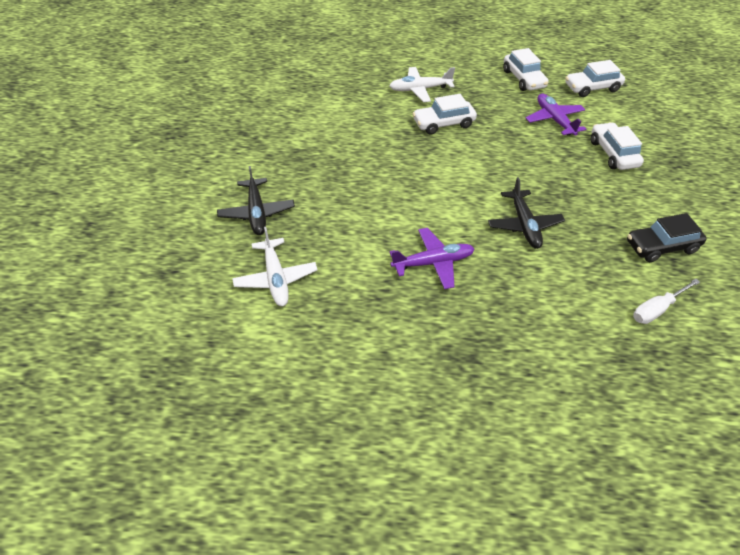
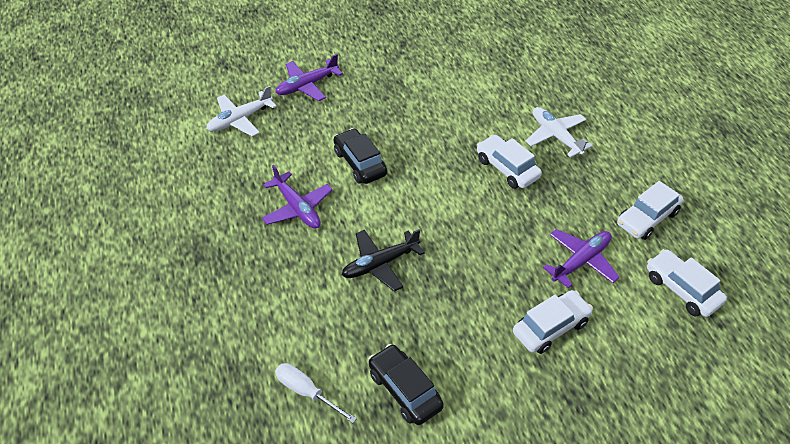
camera: 70 degrees right, 0 degrees up
black plane [217,166,295,235] -> purple plane [275,54,343,101]
none -> black car [334,128,387,184]

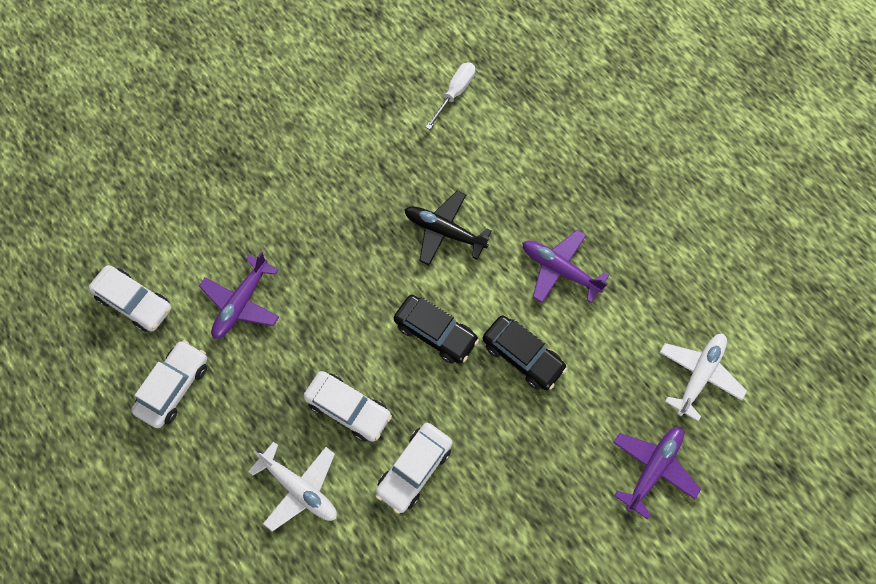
camera: 160 degrees right, 20 degrees up
white screwdriver [275,363,357,423] -> white screwdriver turned 75 degrees counterclockwise [426,62,475,129]
black plane [342,229,425,291] -> black plane turned 105 degrees counterclockwise [404,191,492,265]
black car [369,344,444,425] -> black car moved to [394,295,479,364]
white car [513,290,593,354] -> white car moved to [375,423,453,514]

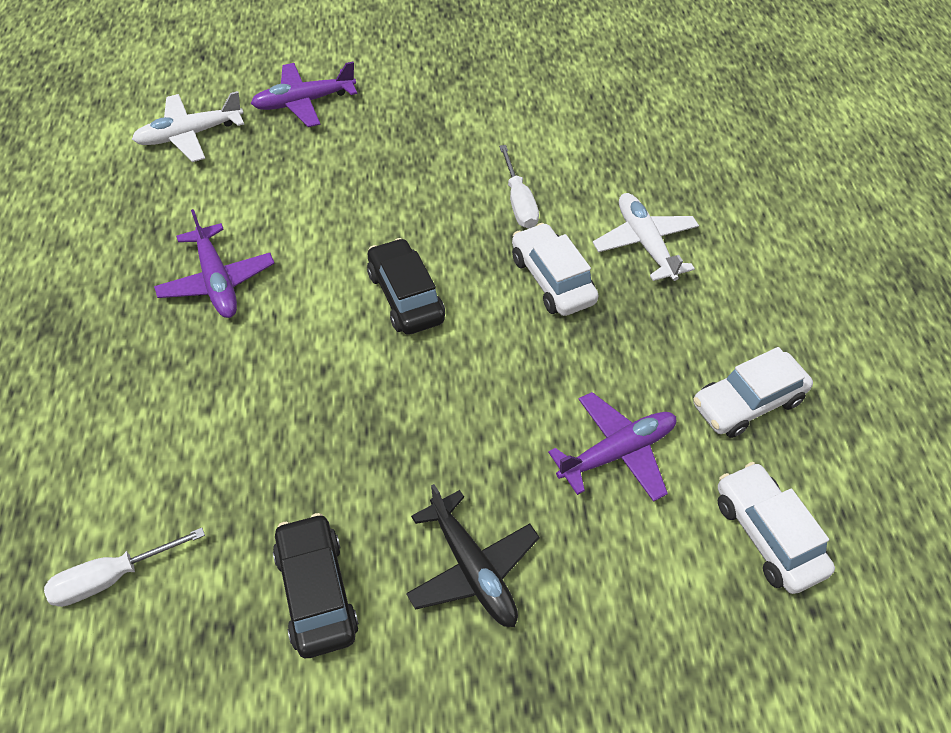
camera: 150 degrees left, 15 degrees down
white car [375,423,453,514] -> white screwdriver [499,145,539,229]
black plane [404,191,492,265] -> black plane moved to [406,484,540,627]
black car [483,315,567,390] -> black car moved to [273,513,359,658]

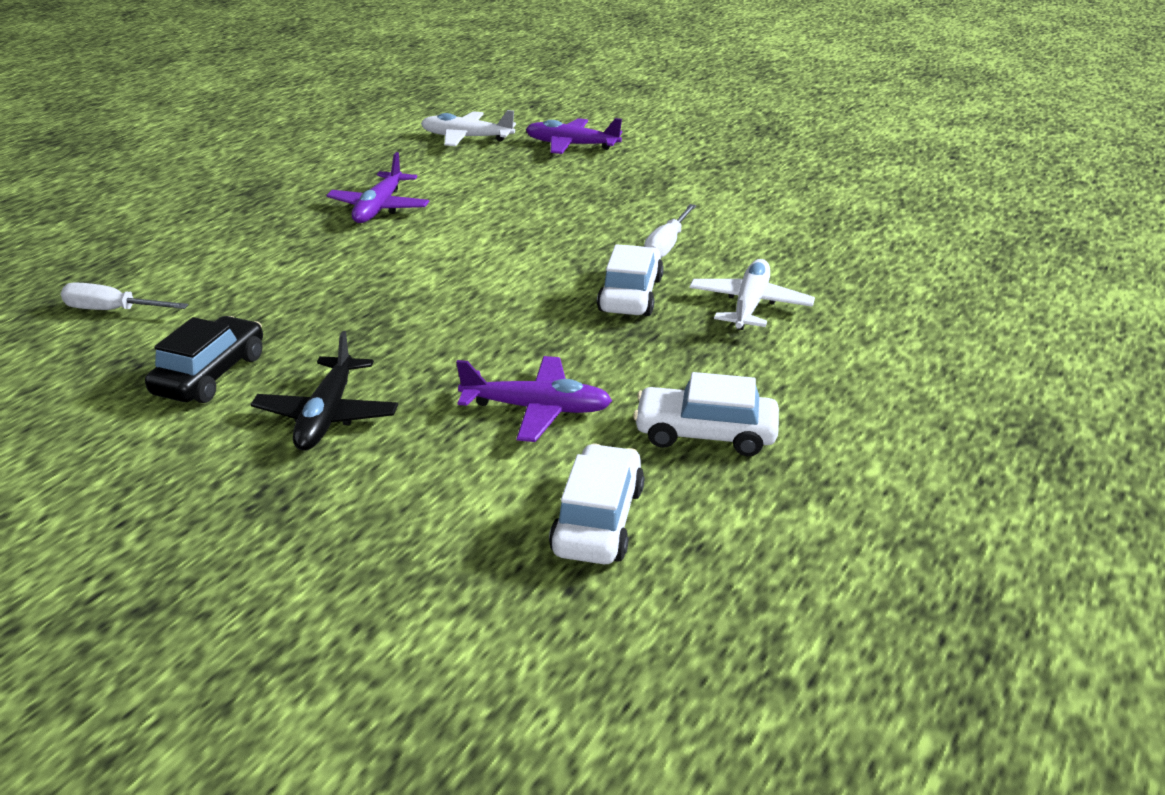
camera: 40 degrees right, 20 degrees down
black car [367,238,445,335] -> none

